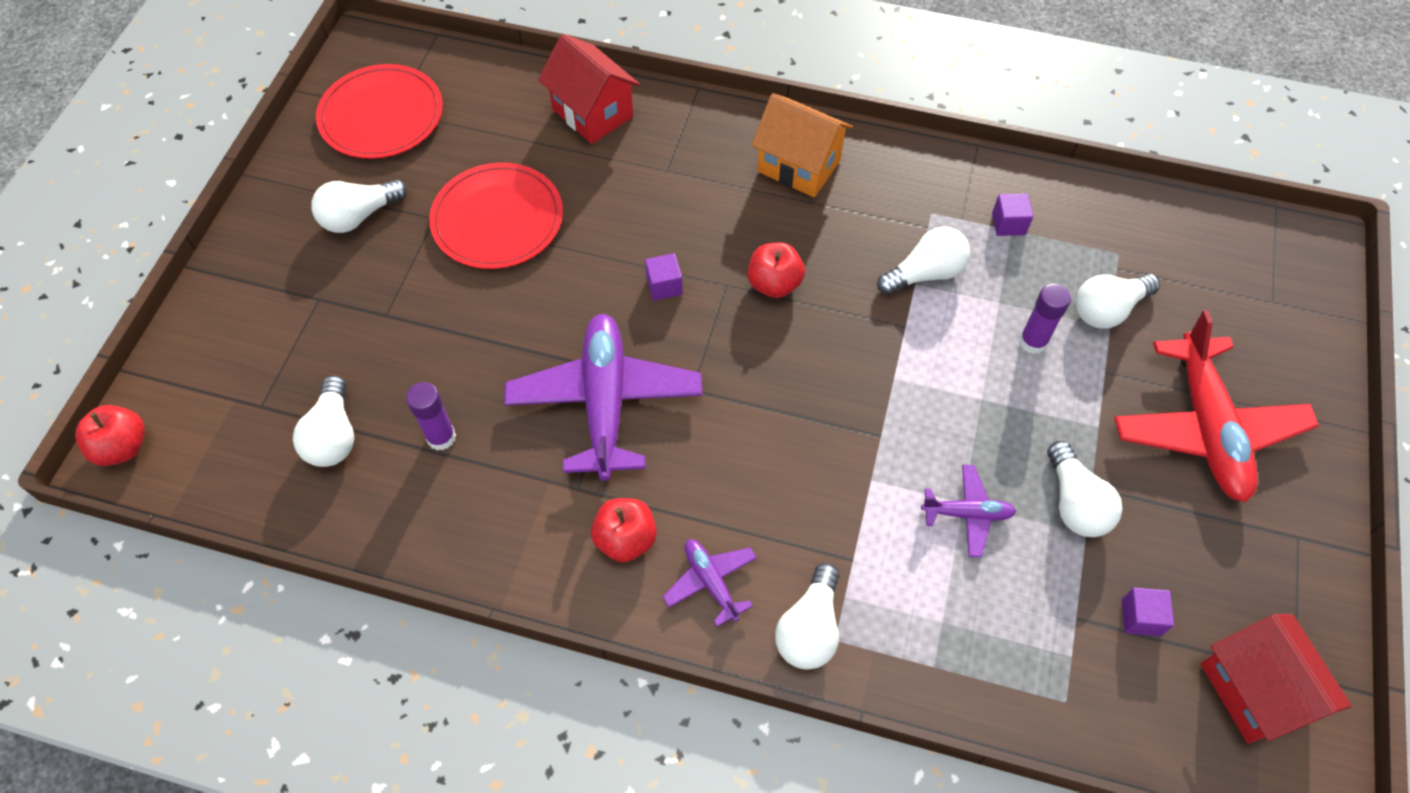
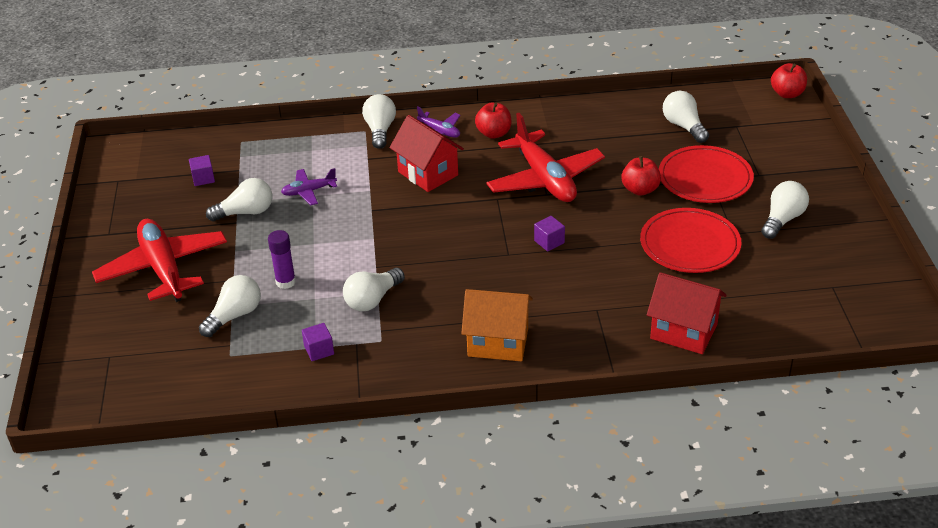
camera: 160 degrees right, 20 degrees down
red plate [316,64,443,159] -> red plate moved to [659,145,754,203]
purple glue stick [406,382,456,451] -> none
purple plane [504,314,703,481] -> red plane [486,113,605,202]
red apple [748,242,805,298] -> red apple moved to [621,156,661,196]
white light bulb [1047,441,1123,537] -> white light bulb turned 105 degrees clockwise [206,178,272,221]
red house [1201,614,1352,744] -> red house moved to [389,115,464,192]

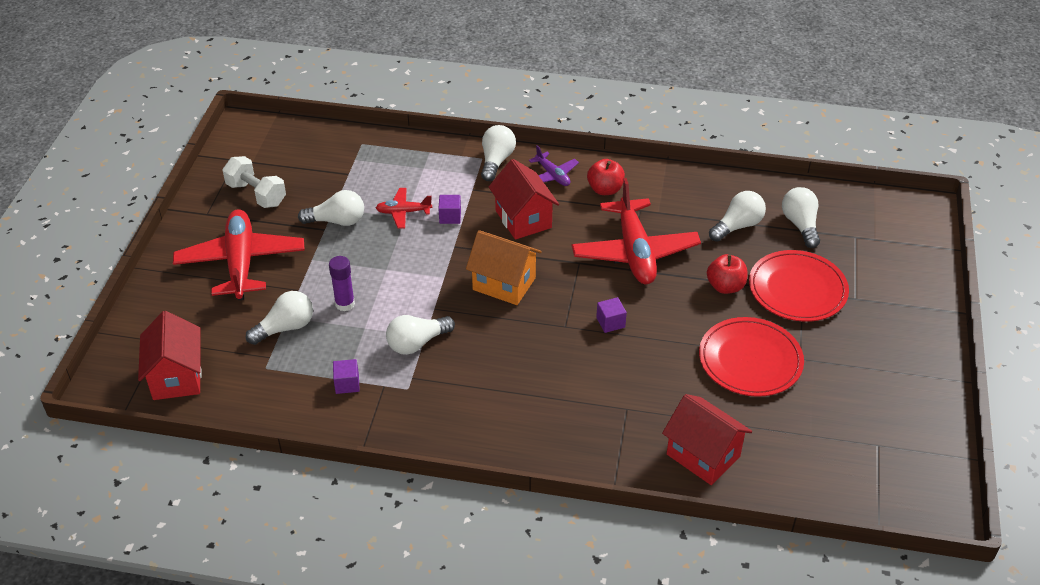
camera: 15 degrees right, 5 degrees up
purple cube [189,155,215,186] -> purple cube moved to [438,195,461,224]
purple plane [281,168,337,205] -> red plane [376,188,432,229]
orange house [461,289,533,361] -> orange house moved to [466,230,542,305]
white light bulb [761,181,809,239] -> white light bulb moved to [709,191,766,242]
red apple [771,63,807,98] -> none
none -> red house [138,311,202,400]
none -> white dumbbell [222,156,286,208]

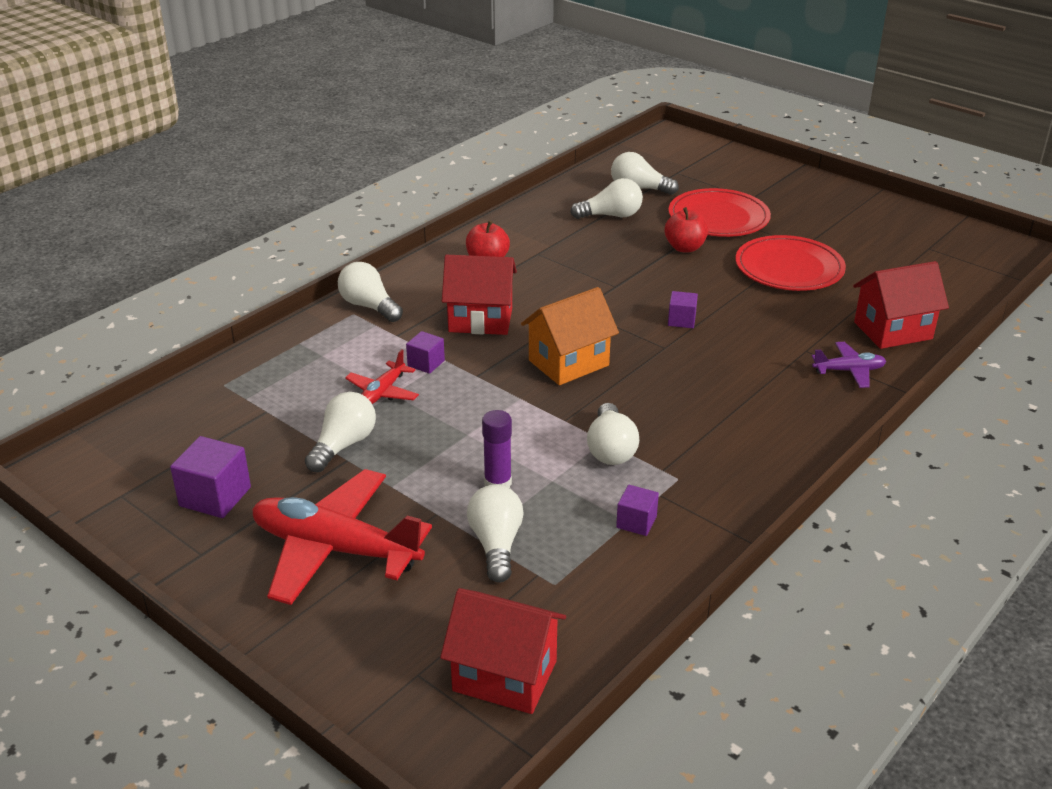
camera: 60 degrees left, 10 degrees down
white dumbbell [222,156,286,208] -> purple cube [170,436,251,518]
purple plane [529,145,579,186] -> purple plane moved to [812,342,886,388]
red plane [572,178,701,284] -> none
white light bulb [709,191,766,242] -> white light bulb turned 90 degrees clockwise [570,178,643,219]

